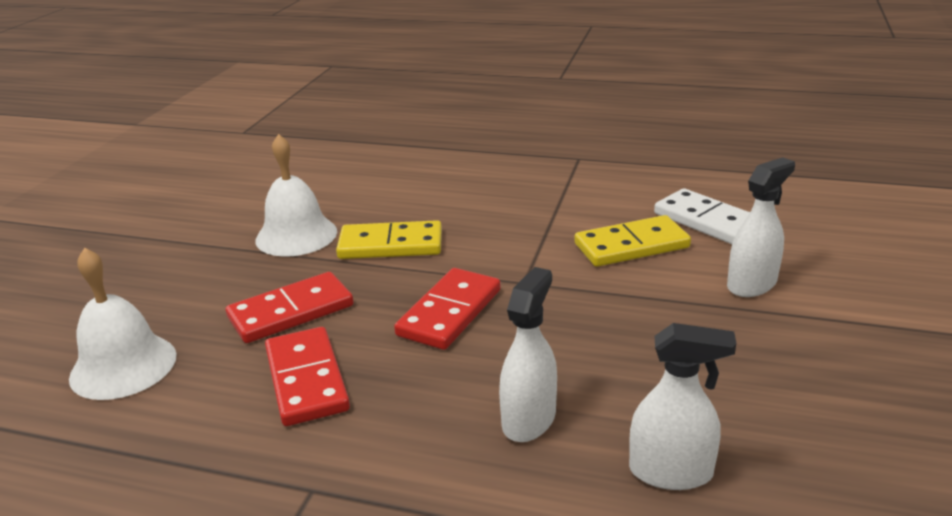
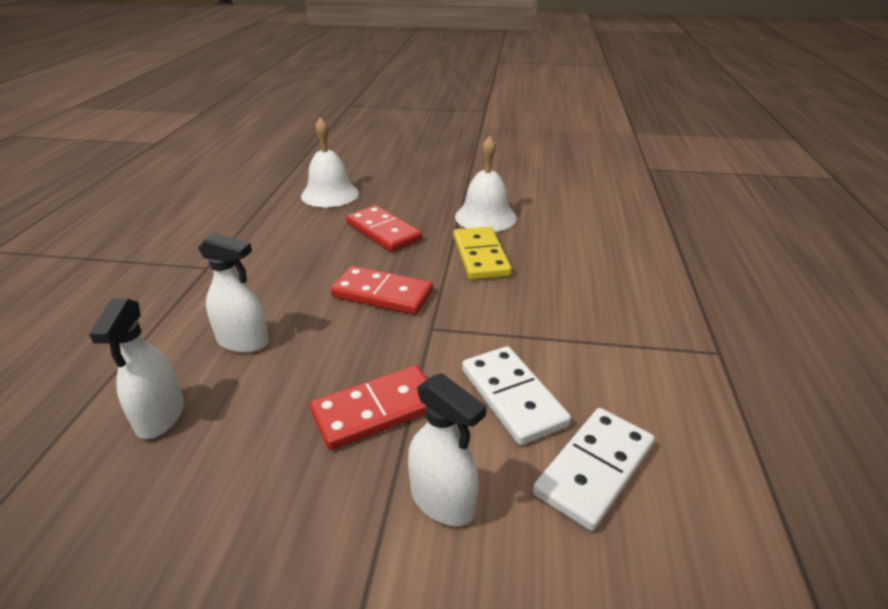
camera: 80 degrees right, 5 degrees up
red domino [265,327,350,426] -> red domino moved to [310,365,427,450]
yellow domino [574,215,691,267] -> white domino [462,346,571,445]

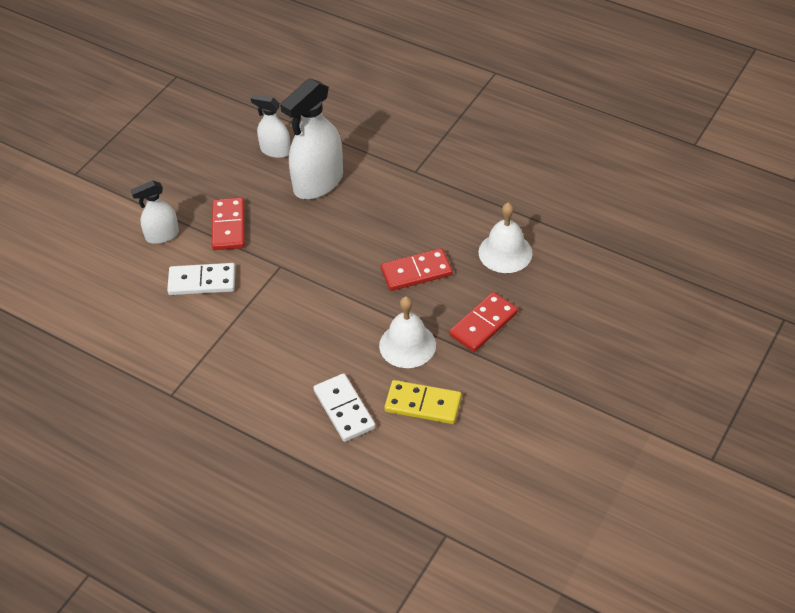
camera: 115 degrees right, 15 degrees up
white spray bottle [198,233,269,353] -> white spray bottle [280,78,343,199], size x1.79
red domino [331,266,433,315] -> red domino moved to [449,292,518,352]
yellow domino [453,227,512,280] -> yellow domino moved to [384,380,462,424]
white domino [533,408,655,531] -> white domino moved to [313,373,376,442]

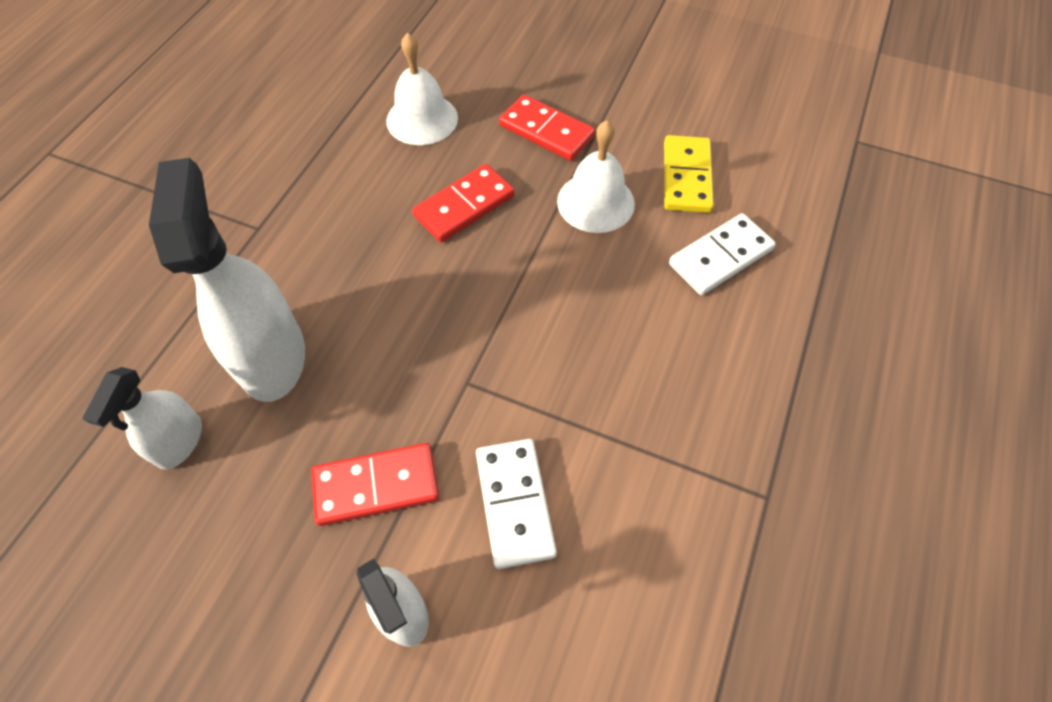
camera: 100 degrees left, 10 degrees up
white spray bottle [280,78,343,199] -> white spray bottle turned 135 degrees counterclockwise [149,158,305,402]
red domino [381,248,453,291] -> red domino turned 75 degrees clockwise [412,164,515,242]

